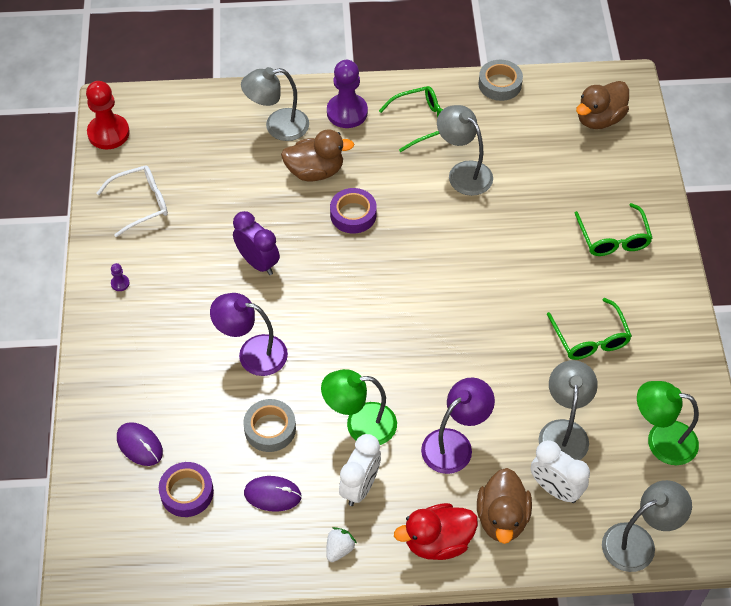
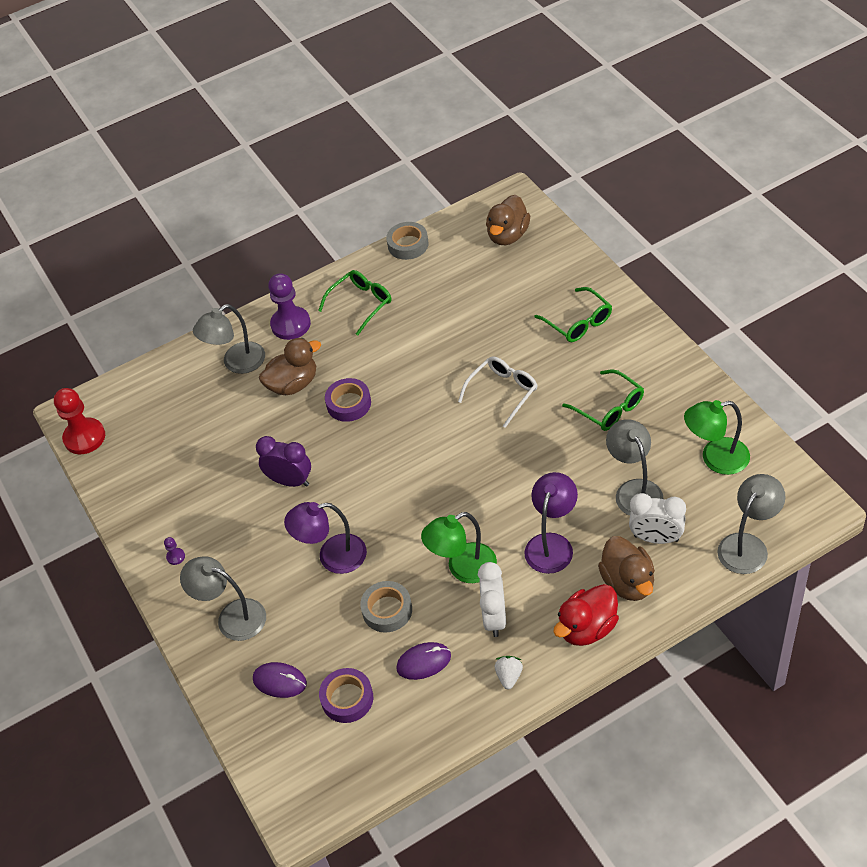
camera: 20 degrees left, 5 degrees down
white glasses [97,165,168,237] -> white glasses moved to [458,357,538,428]
grey lamp [437,105,493,196] -> grey lamp moved to [180,556,266,641]

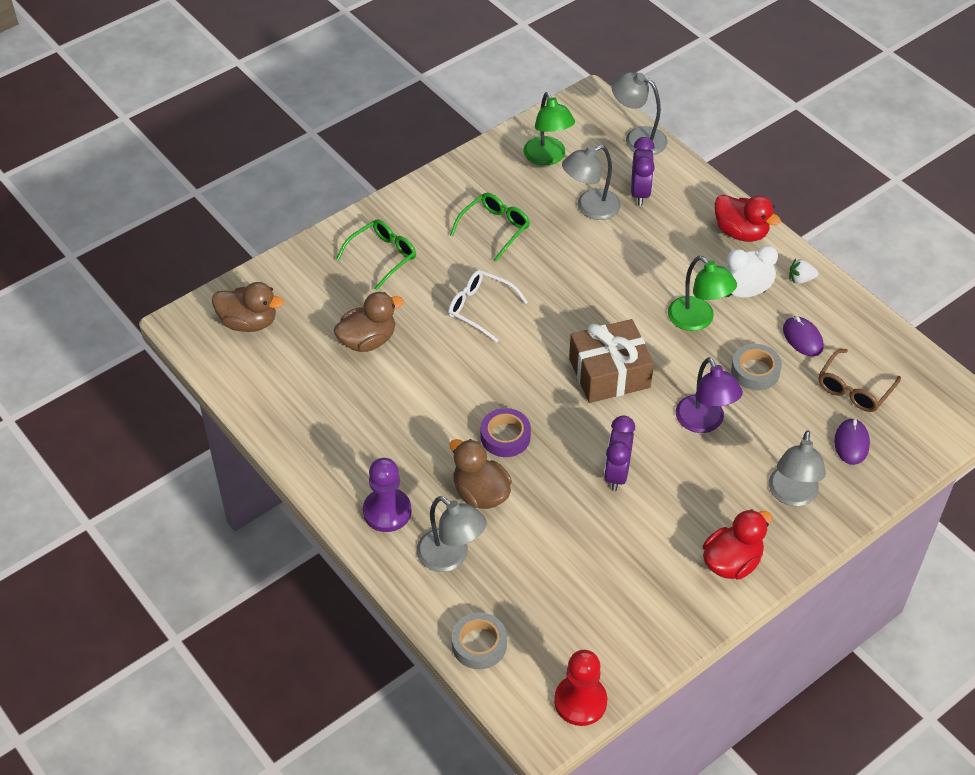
camera: 105 degrees left, 0 degrees up
purple pawn [164,537,185,565] -> red duck [703,509,772,580]
green glasses [318,270,391,335] -> none
purple tape [319,668,373,723] -> brown glasses [819,349,901,412]
grey tape [386,222,429,260] -> grey tape moved to [452,612,507,669]
purple lamp [524,472,578,574] -> none
brown duck [598,536,655,601] -> brown duck moved to [333,292,404,352]
white clock [629,493,686,544] -> purple clock [631,137,655,206]
none -> brown gift [569,319,654,403]

